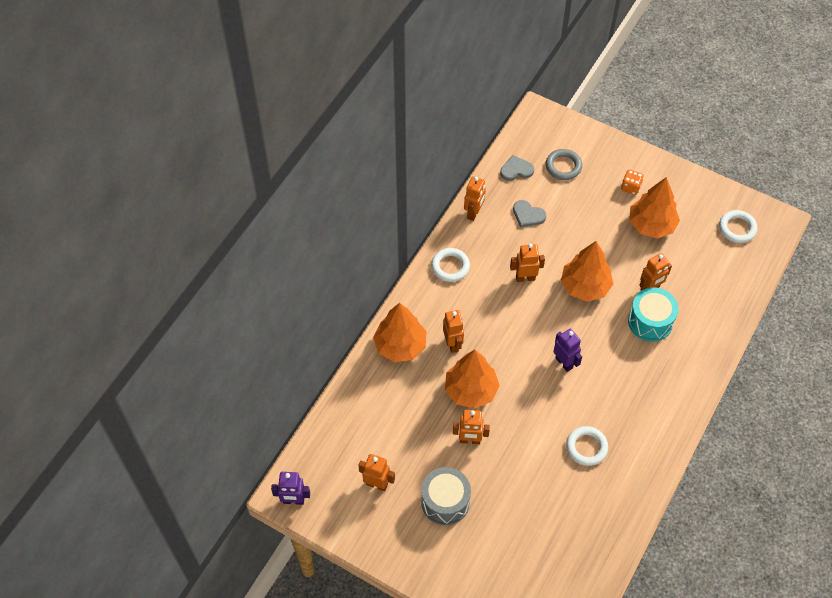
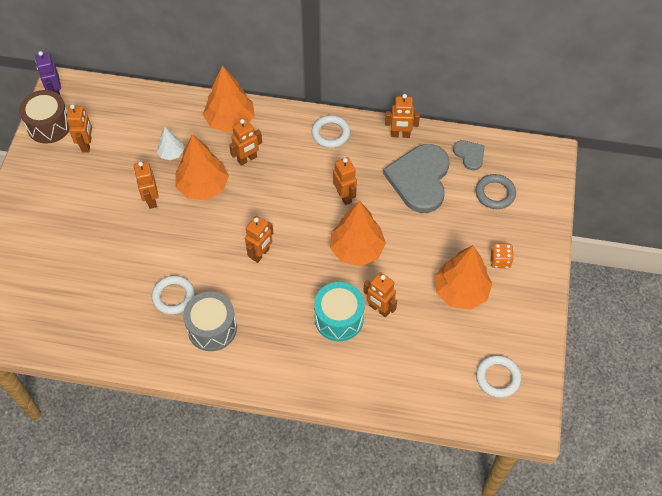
camera: 70 degrees right, 0 degrees up
grey drum [421,467,471,525] -> grey drum moved to [183,292,237,351]
grey heart [513,200,546,227] -> grey heart [383,144,450,213], size x2.10
purple robot [553,329,582,372] -> orange robot [245,216,273,263]
none -> brown drum [19,90,70,144]
none -> white tree [157,127,184,160]

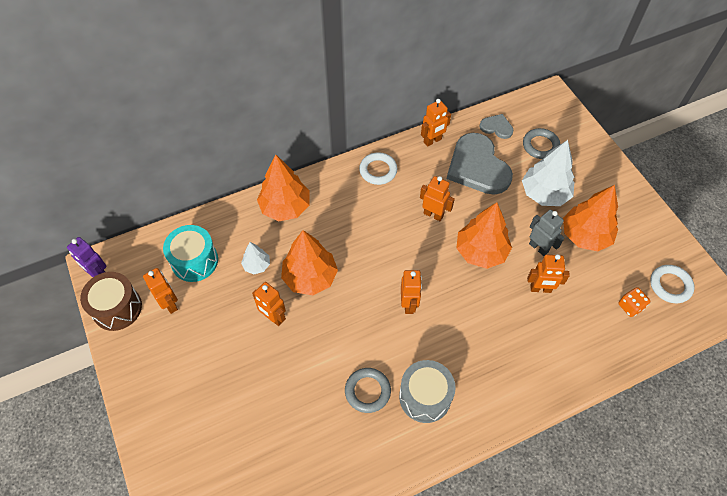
camera: 35 degrees left, 0 degrees up
white ring [152,275,195,315] -> grey ring [345,368,391,413]
orange robot [229,119,262,166] -> none
turquoise drum [314,282,365,341] -> turquoise drum moved to [163,225,218,282]
orange dice [491,243,514,268] -> orange dice moved to [618,287,650,317]
none -> white tree [522,140,574,206]
none -> grey robot [529,209,565,256]

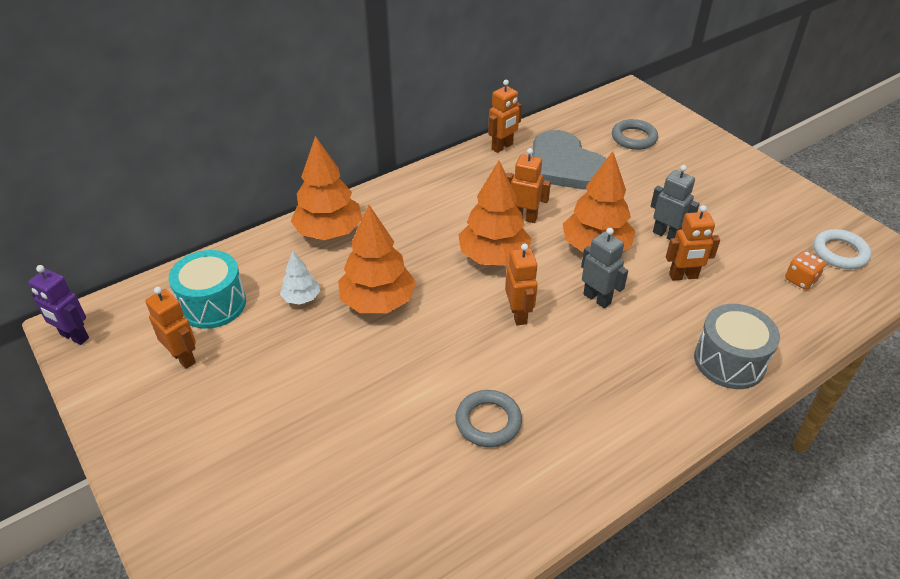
camera: 10 degrees left, 15 degrees down
brown drum [80,272,142,331] -> none
orange robot [252,282,286,326] -> none
white ring [359,152,397,185] -> none
grey drum [399,360,456,423] -> grey drum moved to [694,304,780,389]
grey heart [479,114,513,139] -> none
white tree [522,140,574,206] -> none
orange tree [563,185,618,252] -> orange tree moved to [458,161,532,266]
none -> grey robot [581,228,628,308]

